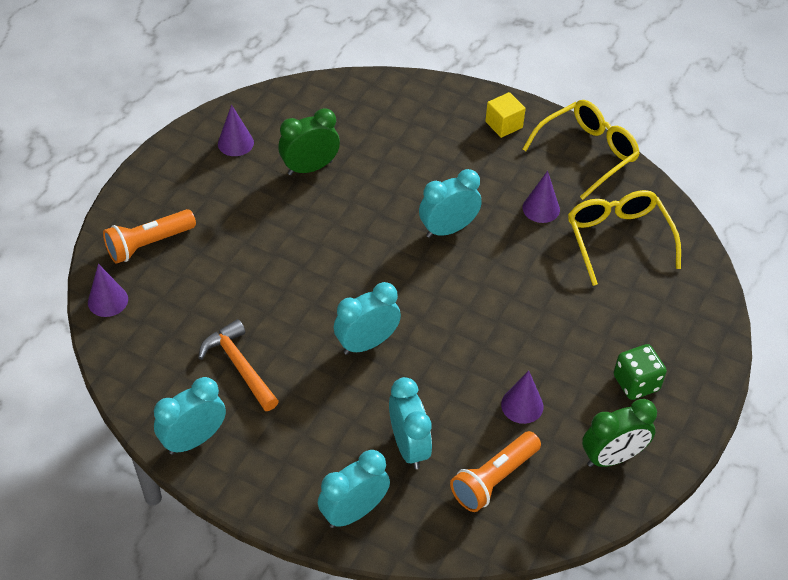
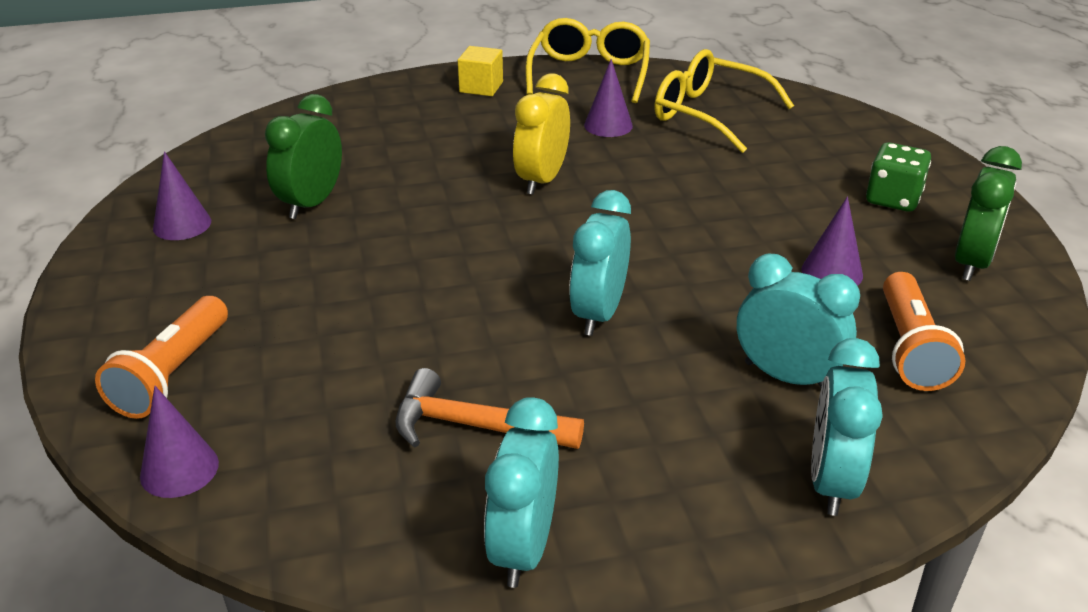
camera: 40 degrees left, 15 degrees down
turquoise clock [419,169,482,238] -> yellow clock [513,73,570,195]

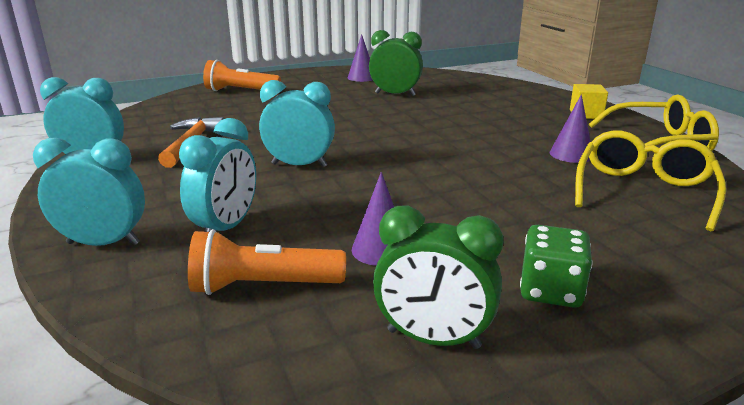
camera: 80 degrees right, 10 degrees down
purple cone [140,386,219,498] -> none
yellow clock [513,73,570,195] -> none

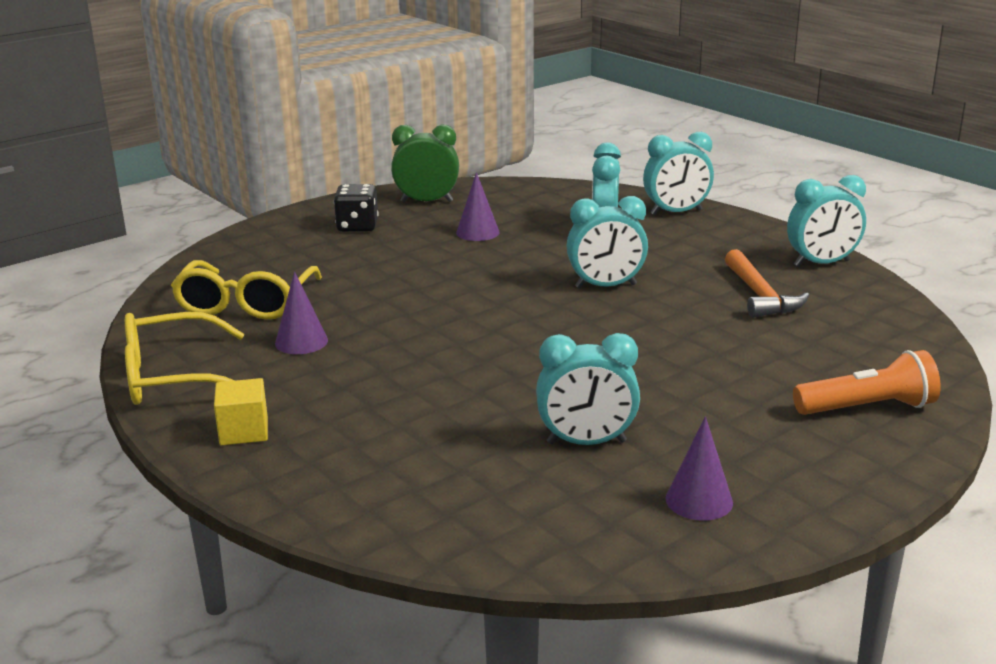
camera: 165 degrees right, 0 degrees up
orange flashlight [188,229,346,295] -> none
green clock [369,30,423,96] -> turquoise clock [536,333,640,445]
green dice [520,225,593,308] -> black dice [334,184,378,232]

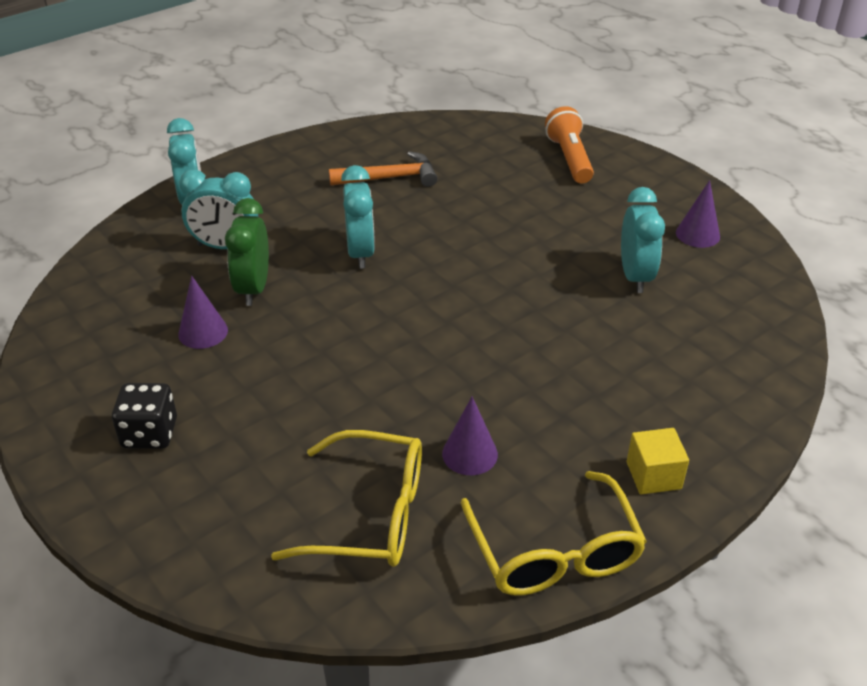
camera: 90 degrees left, 15 degrees up
green clock [391,125,459,202] -> green clock moved to [225,198,269,306]
turquoise clock [787,175,866,267] -> none

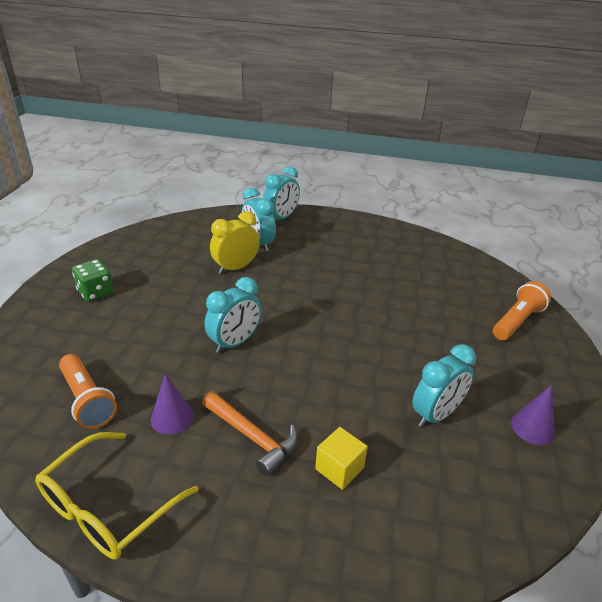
camera: 50 degrees right, 5 degrees down
black dice [112,383,177,449] -> green dice [72,259,114,302]
purple cone [178,276,228,349] -> none
green clock [225,198,269,306] -> yellow clock [210,211,259,274]
yellow glasses [271,430,422,567] -> orange flashlight [59,354,117,429]
orange hammer [329,151,437,187] -> orange hammer moved to [202,391,298,476]
turquoise clock [341,165,375,269] -> turquoise clock moved to [204,277,262,353]
yellow cube [627,428,689,494] -> yellow cube moved to [315,427,368,490]

